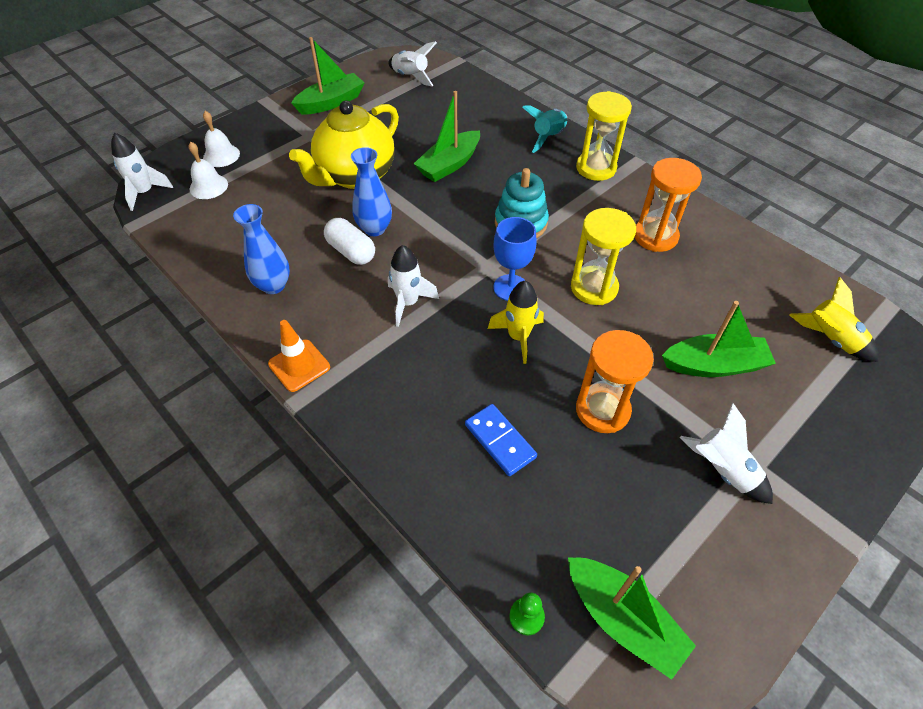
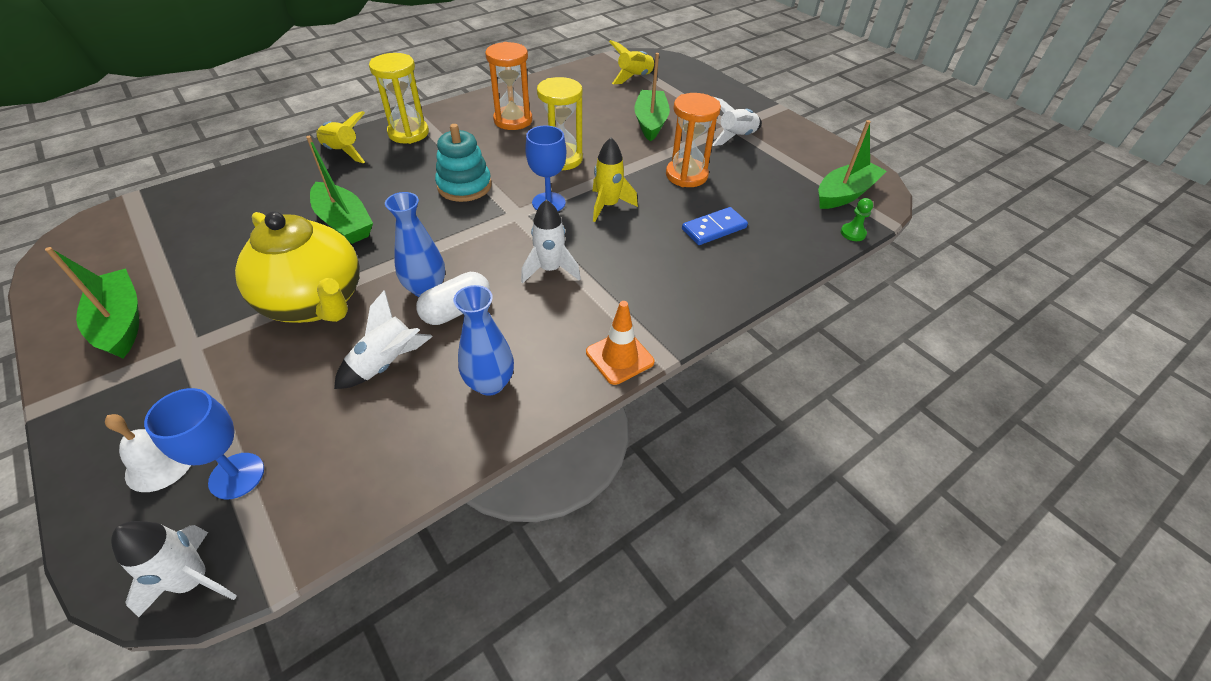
camera: 85 degrees left, 5 degrees down
white bell [188,142,228,199] -> blue goblet [144,388,264,500]
white rocket [388,41,437,86] -> white rocket moved to [334,290,433,389]
turquoise rocket [522,105,568,153] -> yellow rocket [316,111,365,163]

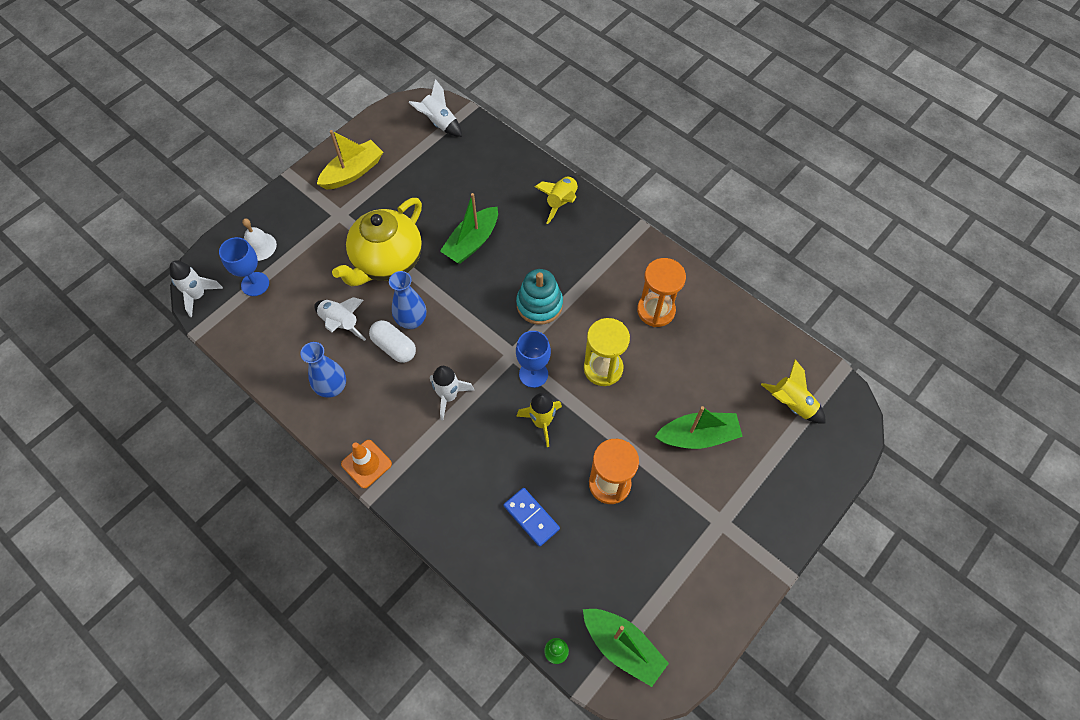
camera: 80 degrees right, 15 degrees up
green boat [45,247,139,359] -> yellow boat [317,130,383,190]
yellow hourglass [369,53,429,144] -> none
white rocket [712,97,762,146] -> white rocket moved to [408,79,462,137]

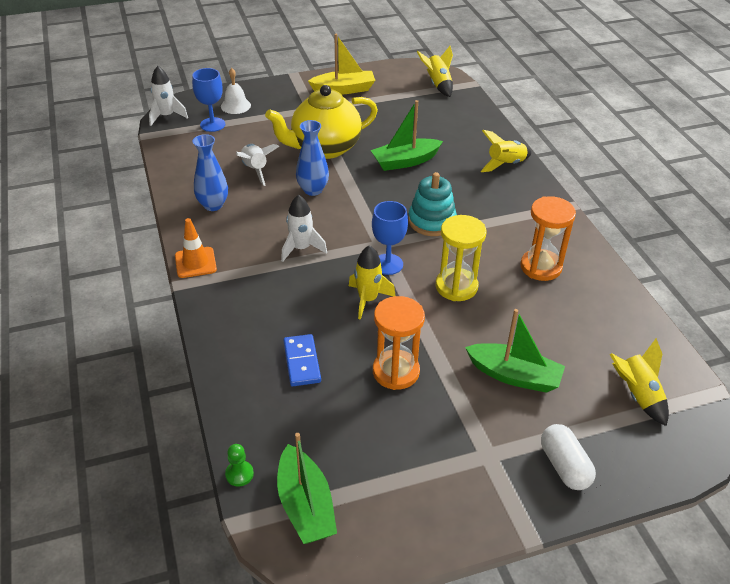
camera: 30 degrees right, 20 degrees down
white capsule [369,320,416,363] -> white capsule moved to [541,424,596,490]
white rocket [408,79,462,137] -> yellow rocket [417,46,453,97]

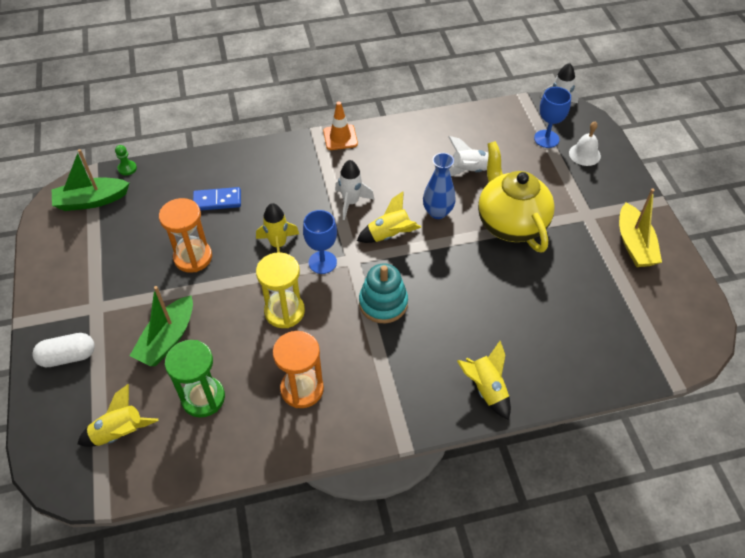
camera: 95 degrees right, 10 degrees up
blue vase [193,134,228,211] -> none
green boat [371,100,443,171] -> none
yellow rocket [417,46,453,97] -> yellow rocket moved to [357,191,421,243]
none -> green hourglass [165,340,225,417]

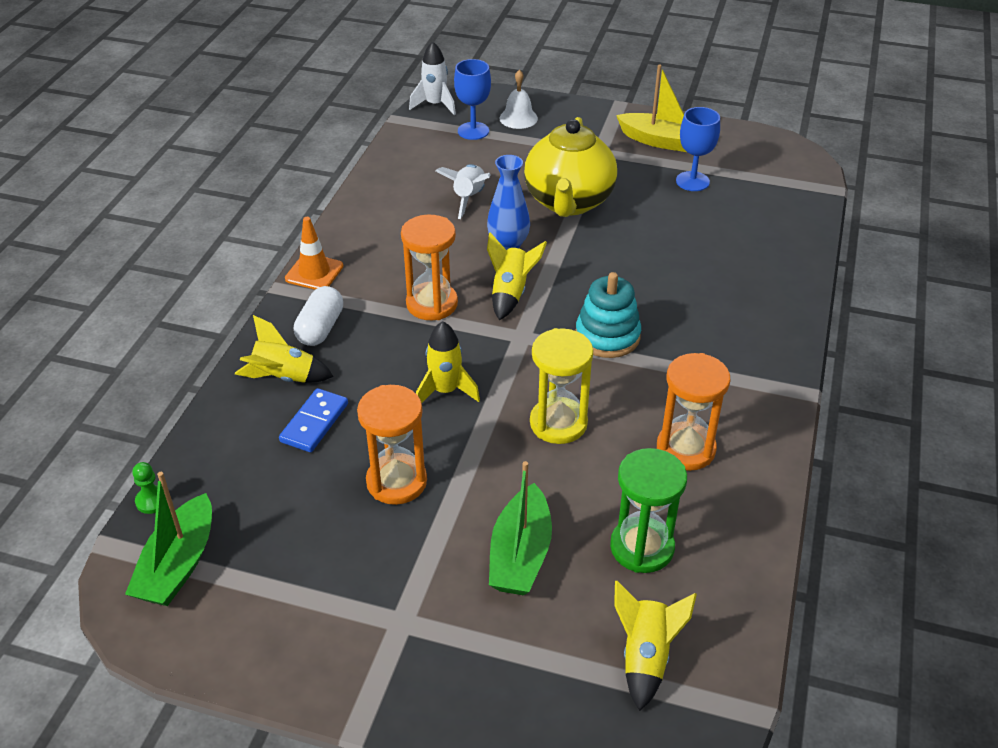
camera: 60 degrees left, 10 degrees down
white capsule [32,333,95,367] -> white capsule moved to [294,286,343,346]
green boat [130,286,193,366] -> green boat turned 45 degrees clockwise [489,461,552,595]
blue goblet [303,210,337,274] -> blue goblet moved to [676,107,720,191]
white rocket [335,160,374,220] -> orange hourglass [401,215,458,320]
yellow rocket [457,341,511,420] -> yellow rocket moved to [235,315,334,383]
yellow teapot [478,141,555,252] -> yellow teapot turned 90 degrees counterclockwise [524,117,617,217]

